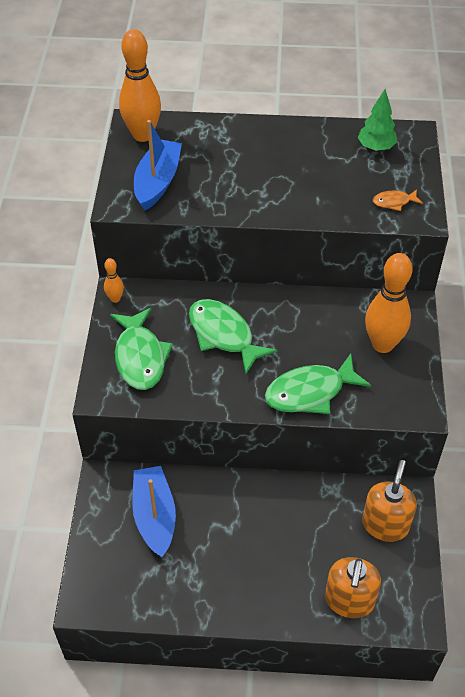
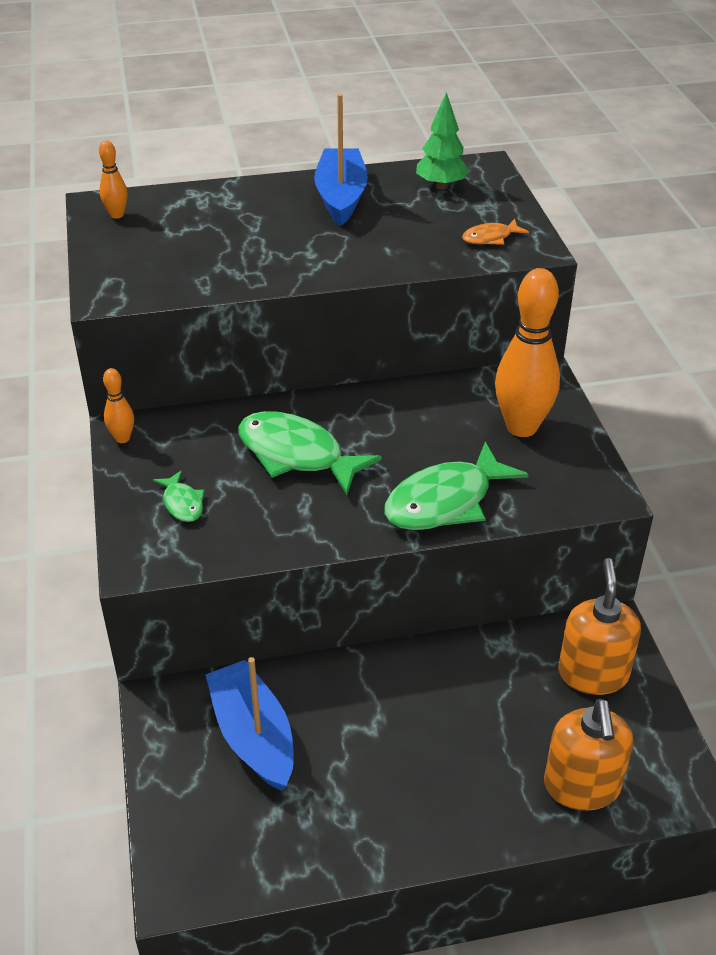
camera: 15 degrees left, 10 degrees down
green fish [110,308,173,390] -> green fish [153,470,205,522], size x0.49
orange bowling pin [119,29,161,142] -> orange bowling pin [99,140,128,219], size x0.47
blue boat [134,120,182,210] -> blue boat moved to [314,94,368,226]

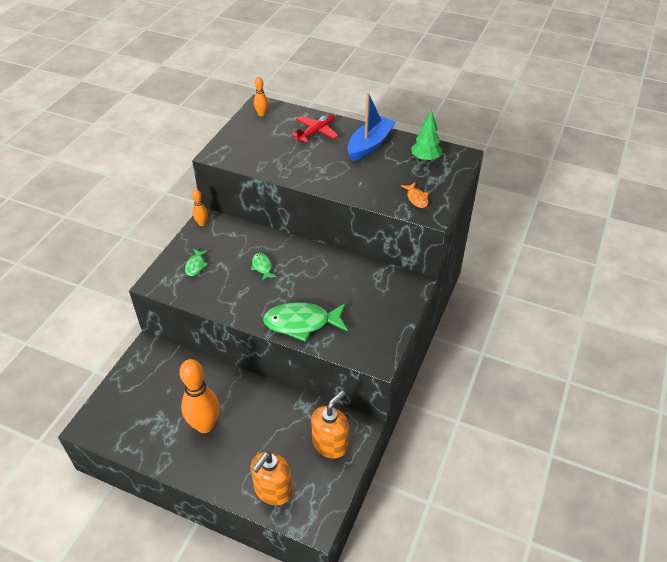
camera: 35 degrees right, 5 degrees up
blue boat [205,657,294,791] -> none
green fish [238,411,382,495] -> green fish [251,253,277,282], size x0.49
orange fish [462,219,529,245] -> orange fish turned 120 degrees counterclockwise [401,183,428,208]
orange bowling pin [495,268,560,437] -> orange bowling pin moved to [179,359,219,433]
none -> red plane [291,114,338,143]

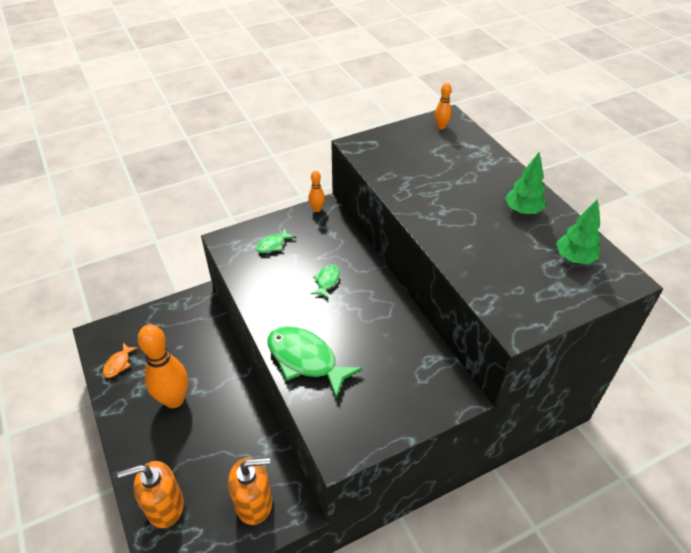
camera: 40 degrees right, 0 degrees up
red plane [291,114,338,143] -> none
blue boat [347,93,396,161] -> green tree [505,152,545,214]
orange fish [401,183,428,208] -> orange fish moved to [103,343,138,378]

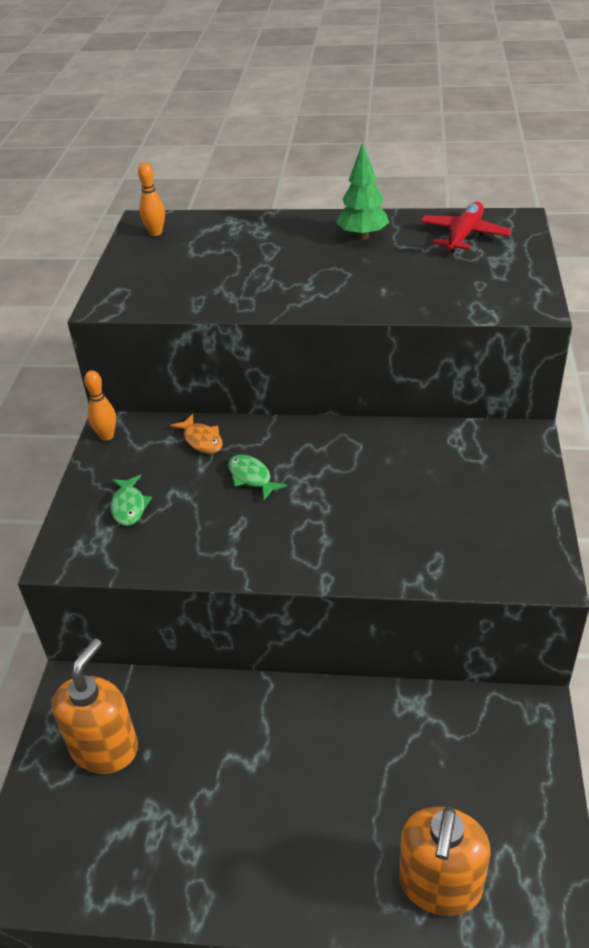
camera: 55 degrees left, 5 degrees down
orange fish [103,343,138,378] -> orange fish moved to [170,414,223,453]
orange bowling pin [138,324,188,408] -> none
orange soap dispenser [228,457,272,525] -> orange soap dispenser moved to [52,639,138,774]
green fish [268,326,363,399] -> none
green tree [556,199,601,264] -> red plane [420,202,512,253]

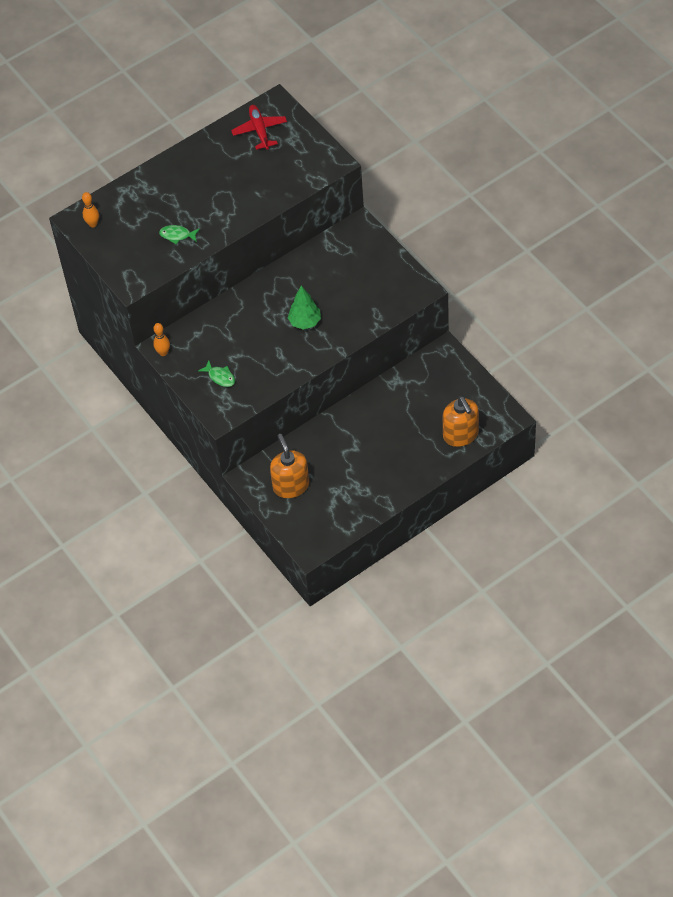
camera: 40 degrees left, 15 degrees up
orange fish [170,414,223,453] -> none
green fish [228,455,287,500] -> green fish moved to [159,225,200,244]
green tree [336,142,389,240] -> green tree moved to [288,286,321,330]

